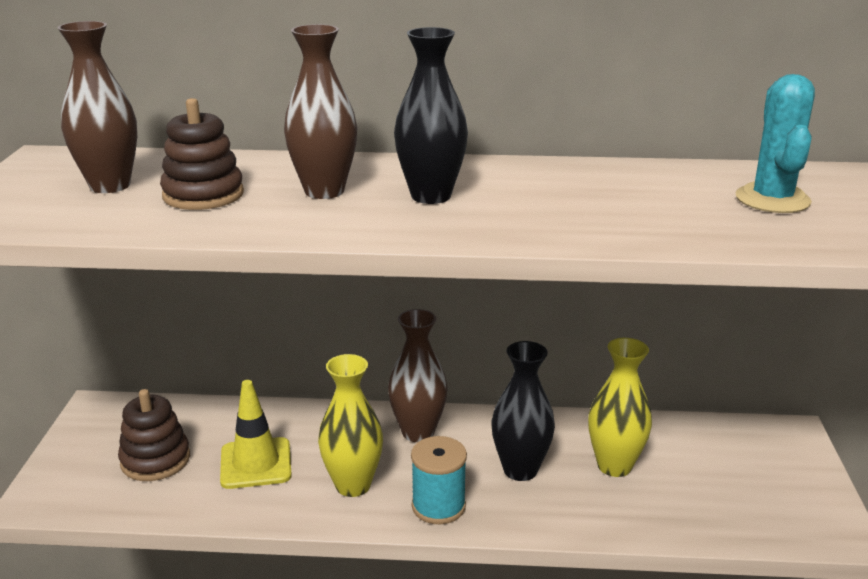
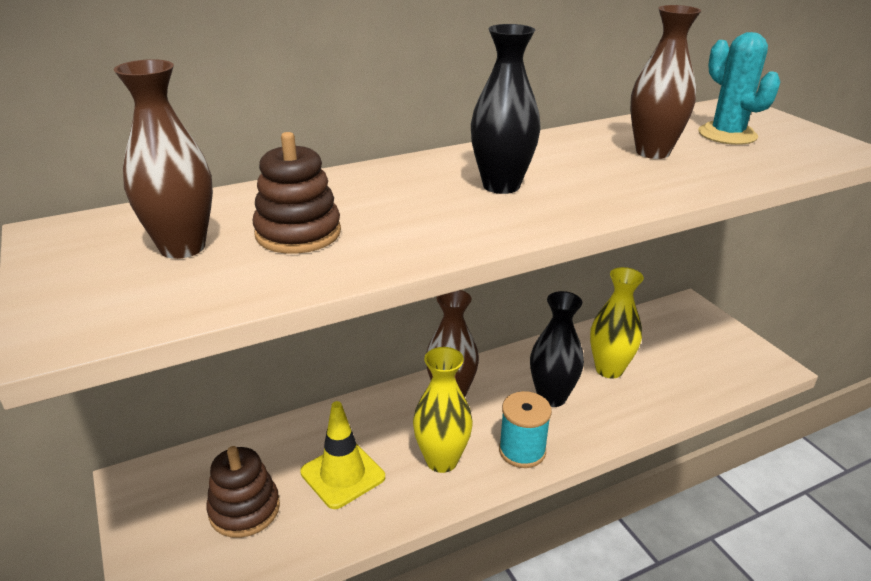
camera: 30 degrees left, 5 degrees up
brown vase [284,24,357,199] -> brown vase moved to [630,5,701,159]

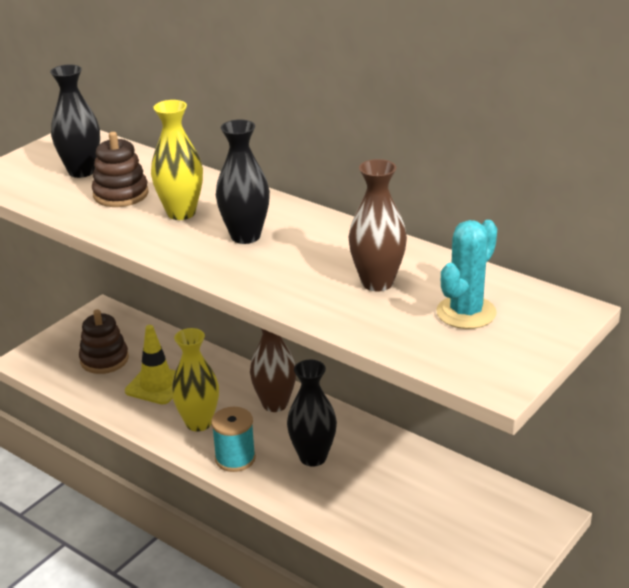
camera: 65 degrees right, 0 degrees up
brown vase [114,59,213,259] -> black vase [50,64,100,178]
yellow vase [590,267,644,379] -> yellow vase moved to [151,100,203,220]

